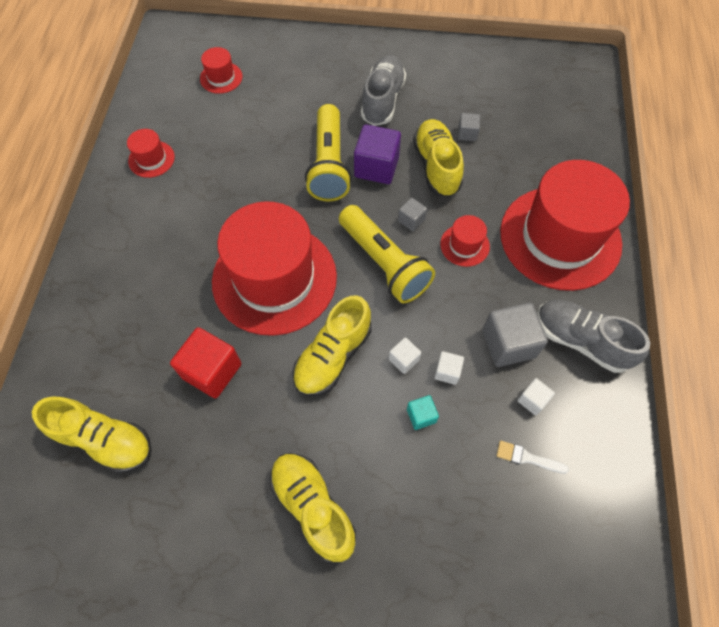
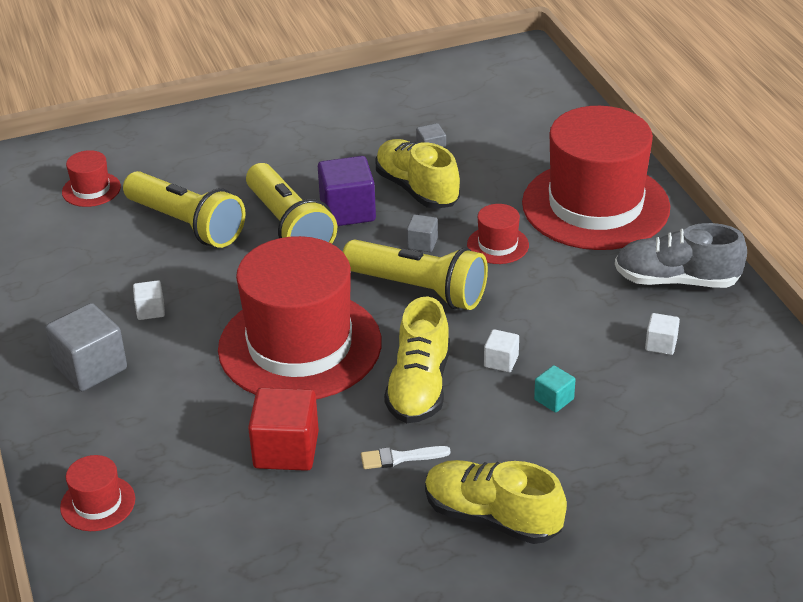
camera: 25 degrees left, 25 degrees down
yellow shoe [32,397,152,473] -> none
red hat [127,129,175,178] -> red hat moved to [60,455,135,531]
grey shoe [361,55,406,126] -> none
white cube [434,351,464,385] -> white cube moved to [133,280,165,320]
grey cube [482,303,548,367] -> grey cube moved to [45,303,127,391]
white brush [496,441,569,474] -> white brush moved to [361,446,450,469]
none -> yellow flashlight [123,171,246,248]

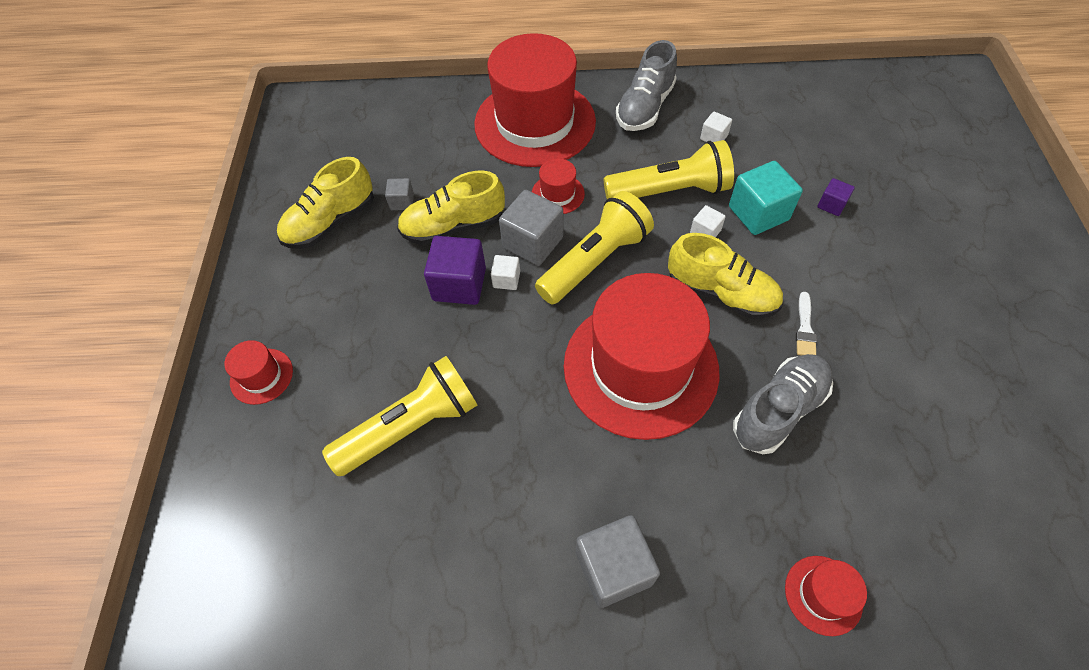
camera: 70 degrees left, 20 degrees up
red hat [62,150,121,207] -> red hat moved to [225,340,293,405]
white cube [133,280,165,320] -> white cube moved to [491,255,520,290]
yellow flashlight [246,163,337,244] -> yellow flashlight moved to [604,140,734,199]
red cube [248,387,319,471] -> grey shoe [733,354,833,454]
grey cube [407,214,438,252] -> grey cube [499,190,563,266], size x1.94
yellow shoe [425,460,567,544] -> yellow shoe moved to [277,157,374,249]
turquoise cube [534,365,576,413] -> turquoise cube [729,161,803,235], size x1.94
none -> purple cube [817,178,855,216]

